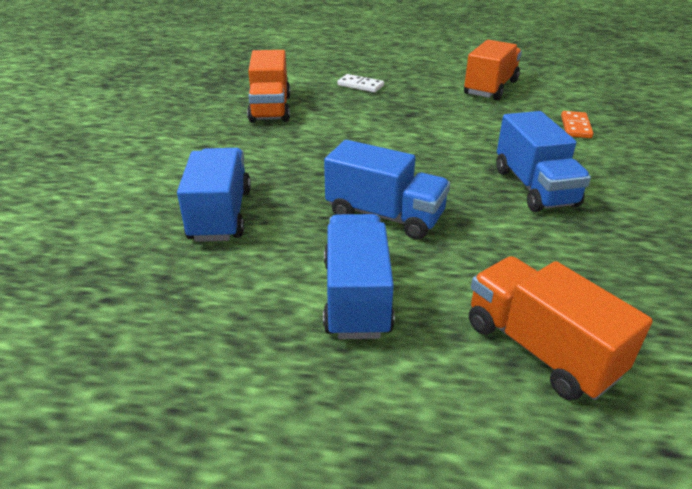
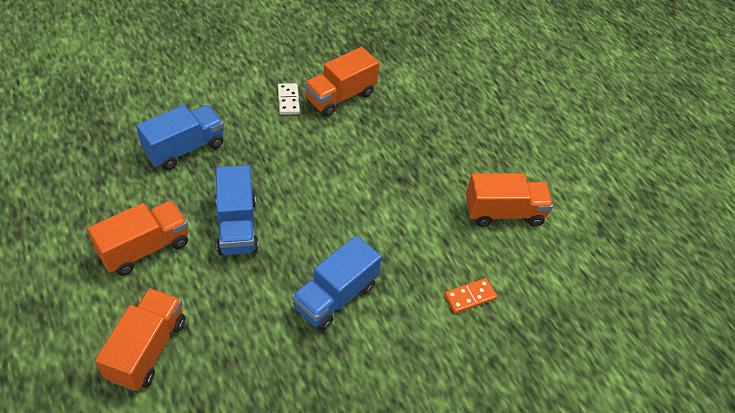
camera: 50 degrees right, 15 degrees up
blue truck [323,214,395,339] -> orange truck [87,200,188,276]
white domino [337,74,384,93] -> white domino moved to [278,83,300,115]

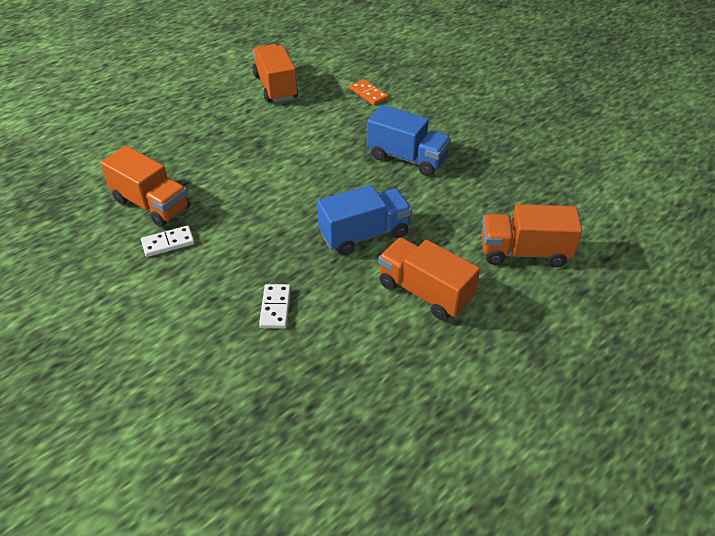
camera: 100 degrees left, 5 degrees down
blue truck [136,105,224,170] -> white domino [259,284,291,329]

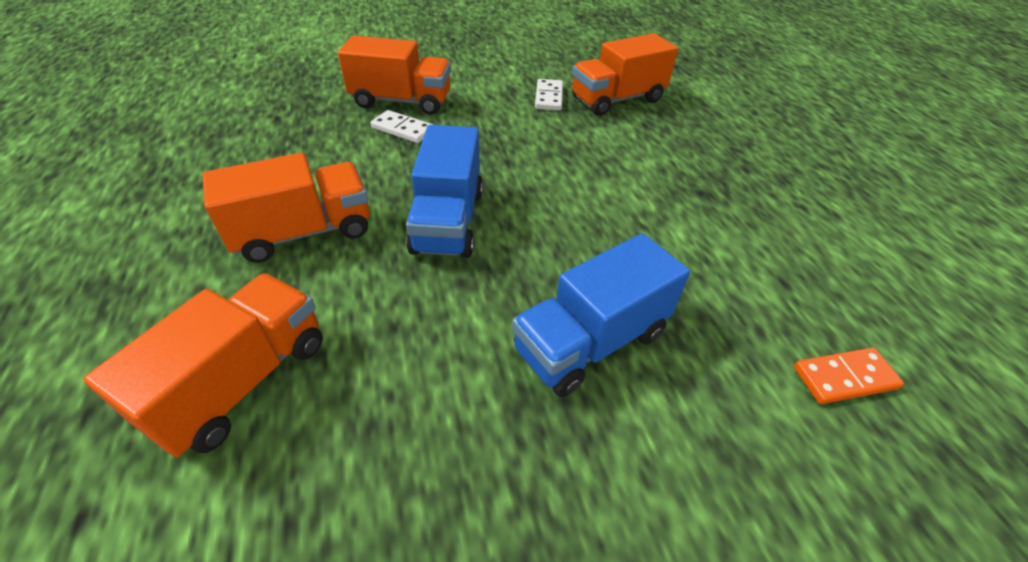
camera: 115 degrees right, 0 degrees up
orange truck [252,44,298,102] -> orange truck moved to [338,36,451,115]

